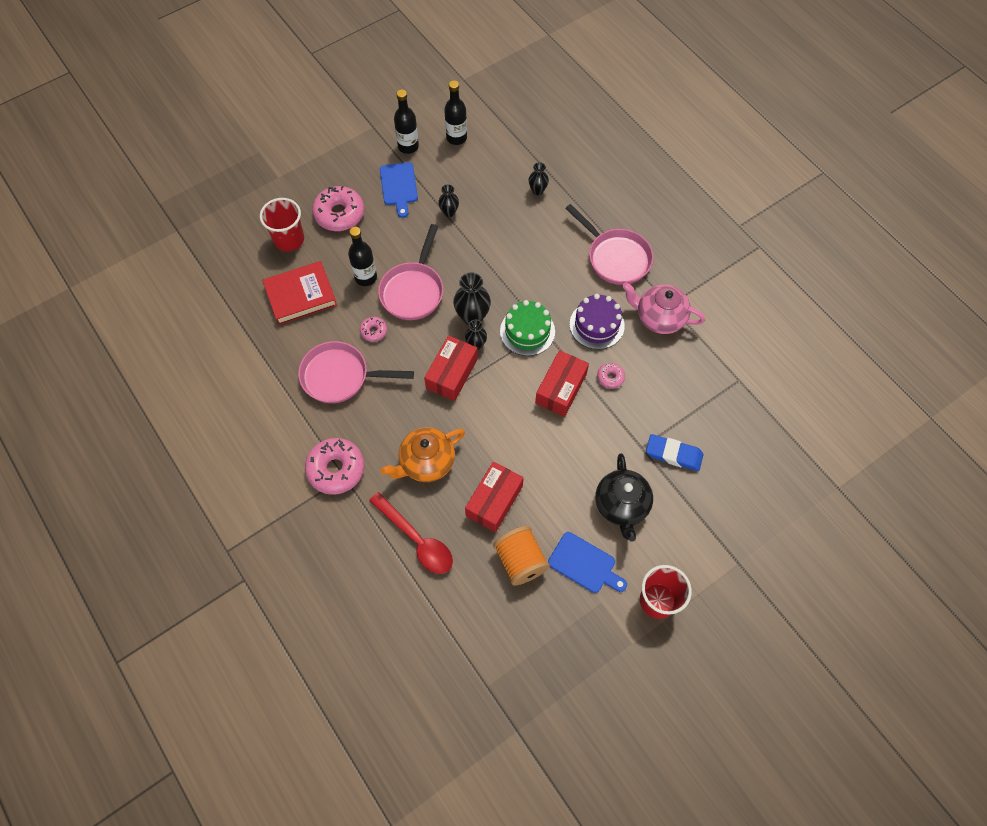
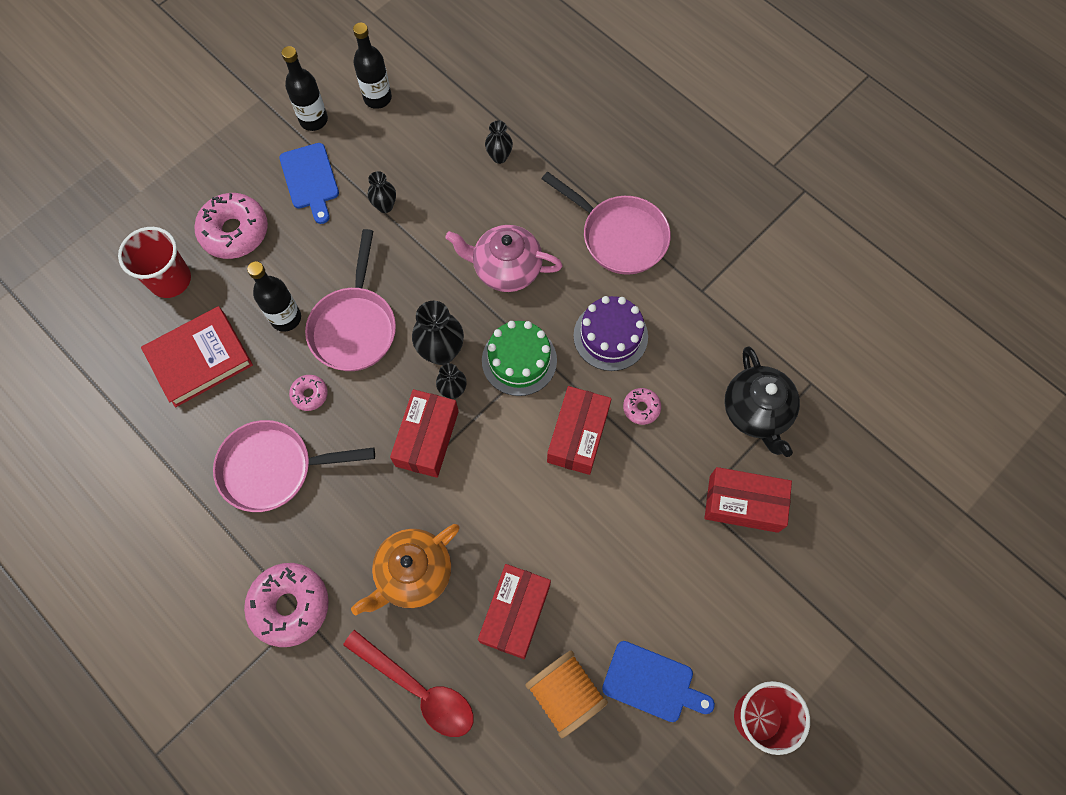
camera: 10 degrees left, 5 degrees up
black teapot [595,453,653,542] -> black teapot moved to [724,347,800,457]
pink teapot [622,282,705,334] -> pink teapot moved to [445,225,563,292]
blue eraser [646,434,703,471] -> red box [705,467,792,533]

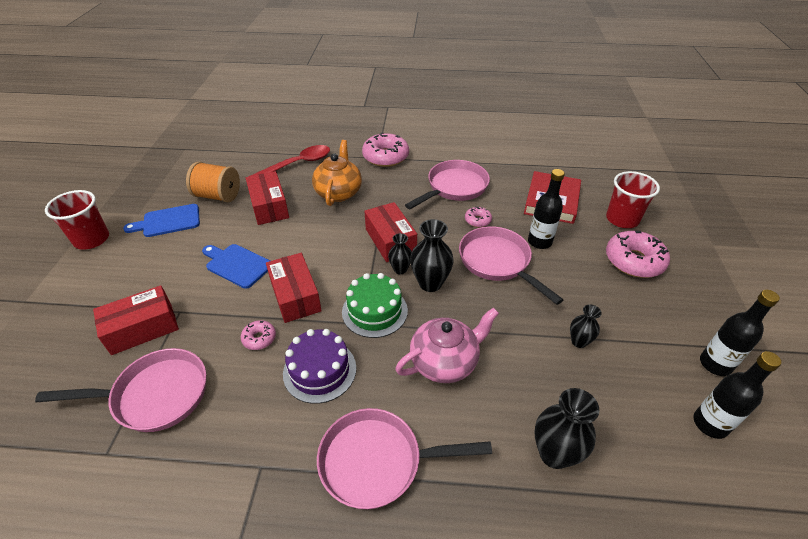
camera: 140 degrees right, 25 degrees down
blue cutting board [279,143,339,224] -> blue cutting board moved to [202,244,270,289]
red spoon [343,630,474,737] -> red spoon turned 150 degrees clockwise [248,145,330,177]
black vase [485,121,513,164] -> black vase [535,388,600,469], size x1.69
black teapot [724,347,800,457] -> pink pan [35,348,206,432]

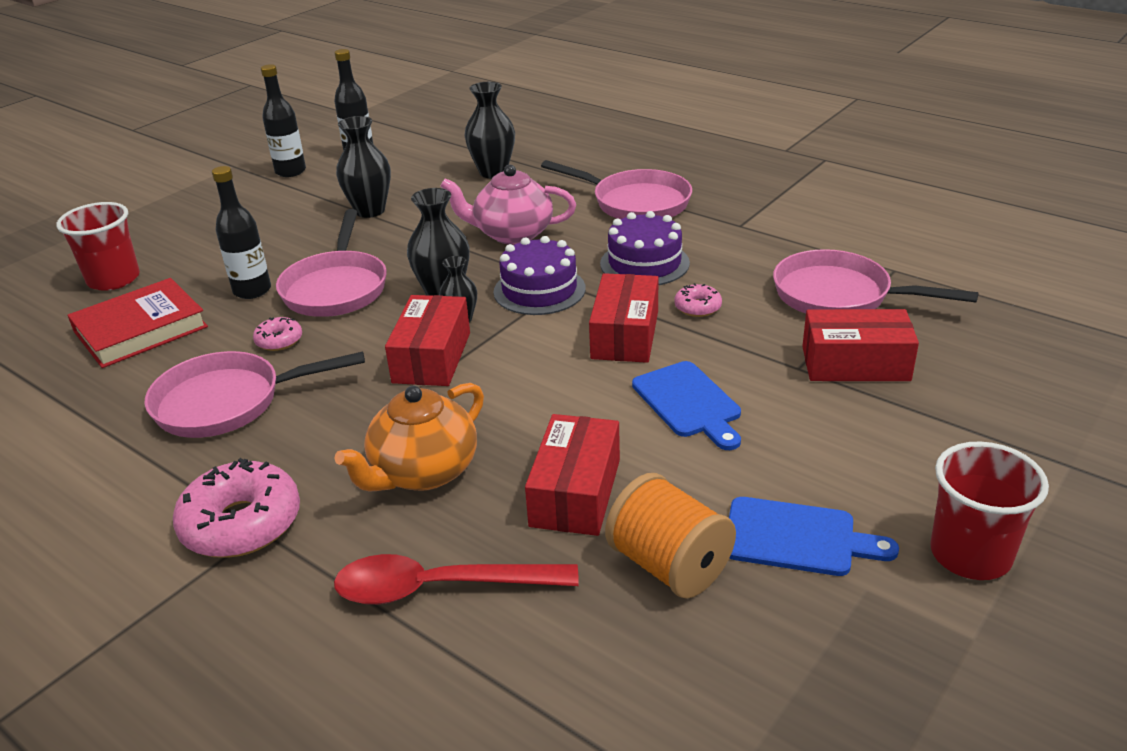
camera: 145 degrees left, 10 degrees down
green cake [342,273,408,338] -> purple cake [494,236,586,315]
black vase [570,304,602,348] -> black vase [336,116,391,218], size x1.69
pink donut [606,231,670,278] -> none

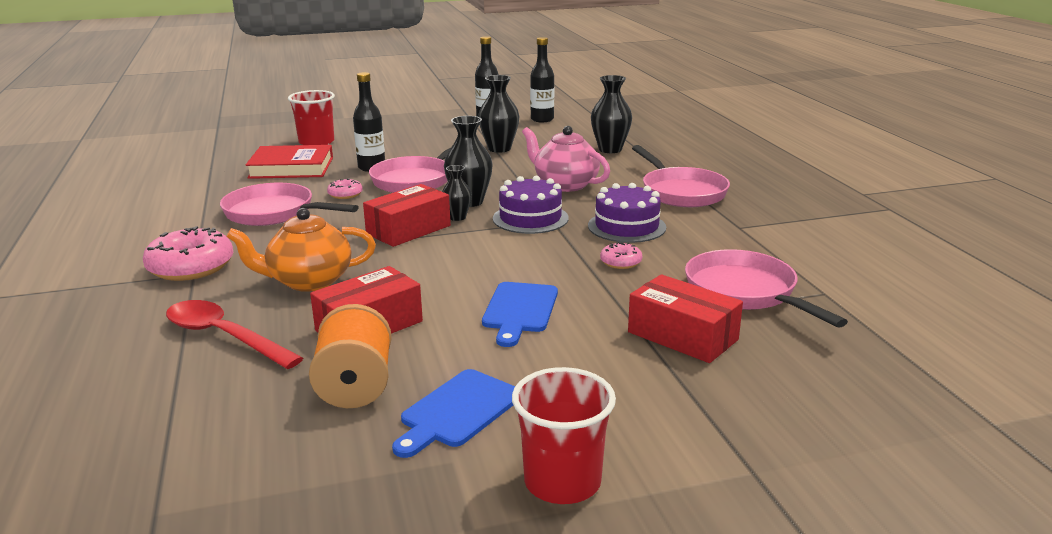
camera: 35 degrees right, 10 degrees down
red box [589,273,658,363] -> none
blue cutting board [729,497,899,576] -> blue cutting board turned 75 degrees clockwise [392,369,515,458]

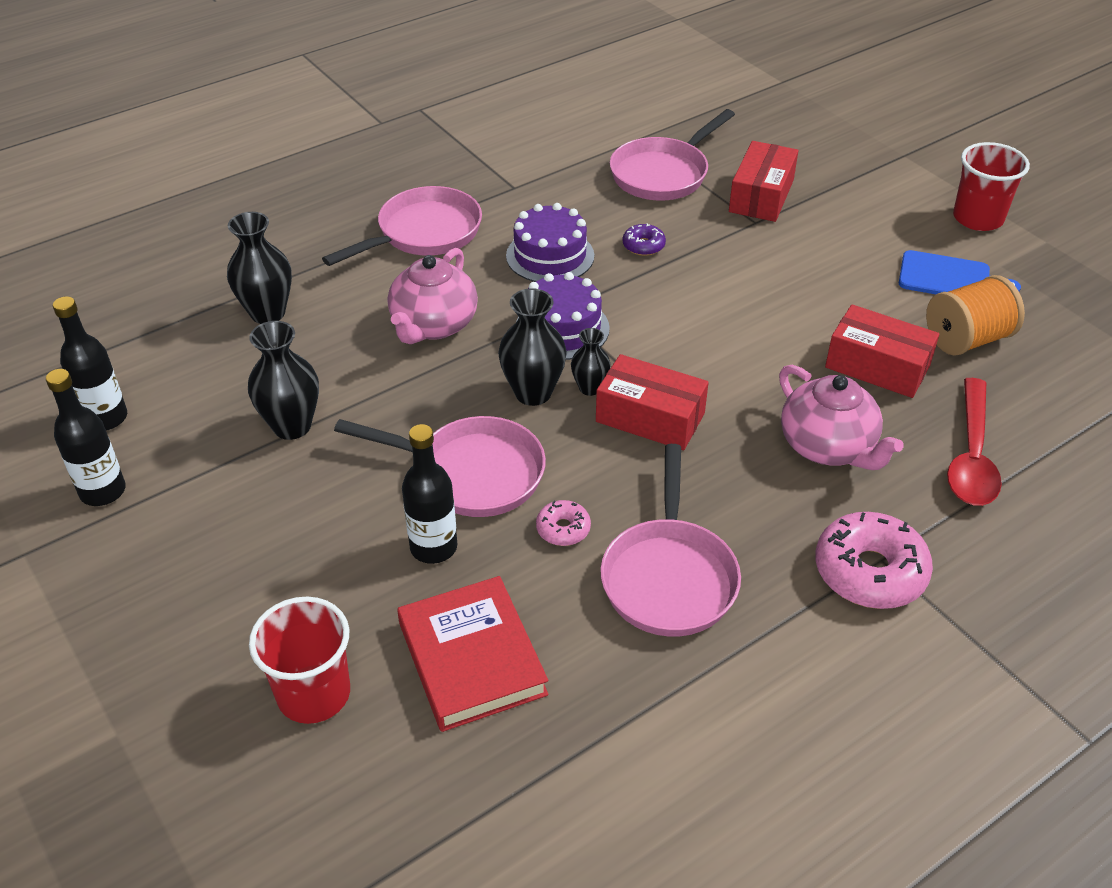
camera: 110 degrees left, 20 degrees up
orange teapot [227,208,376,292] -> pink teapot [779,365,904,470]
blue cutting board [482,282,558,347] -> none
pink donut [600,242,642,269] -> purple donut [623,223,666,256]

